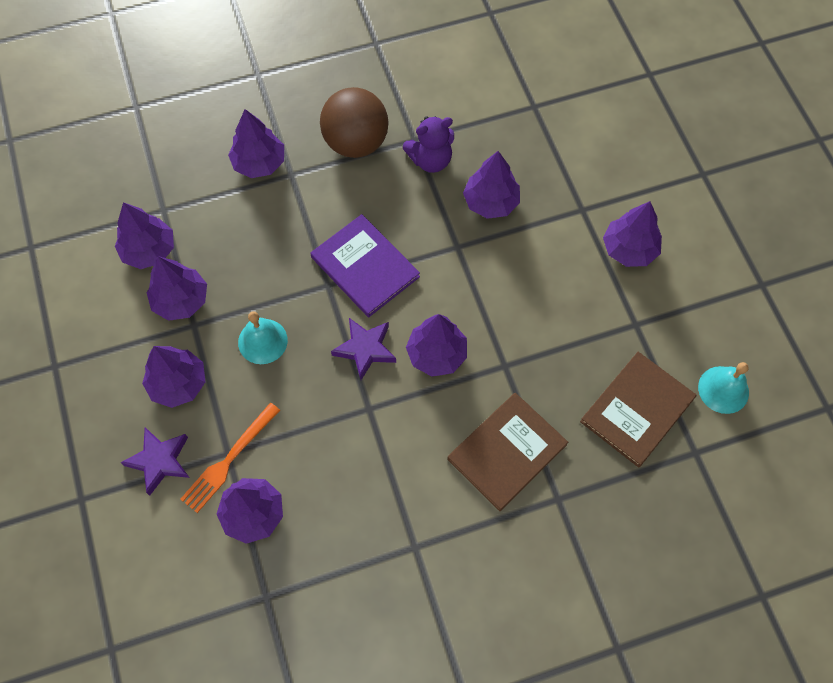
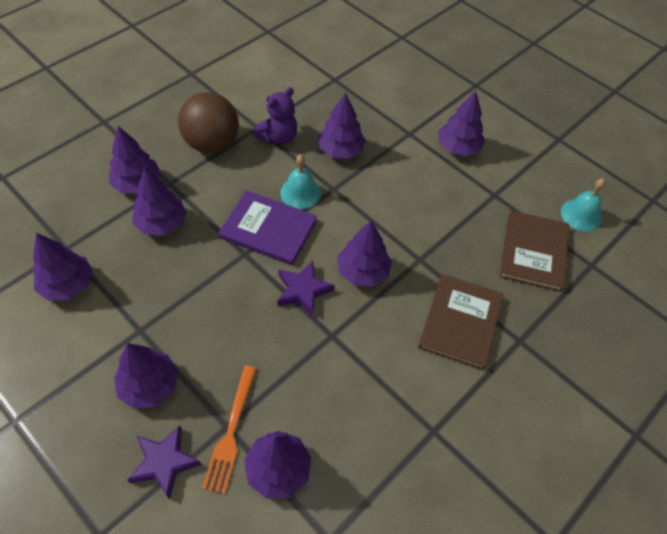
camera: 30 degrees left, 10 degrees down
purple tree [147,256,207,321] -> purple tree moved to [132,168,186,236]
turquoise bell [238,311,288,364] -> turquoise bell moved to [280,155,321,209]

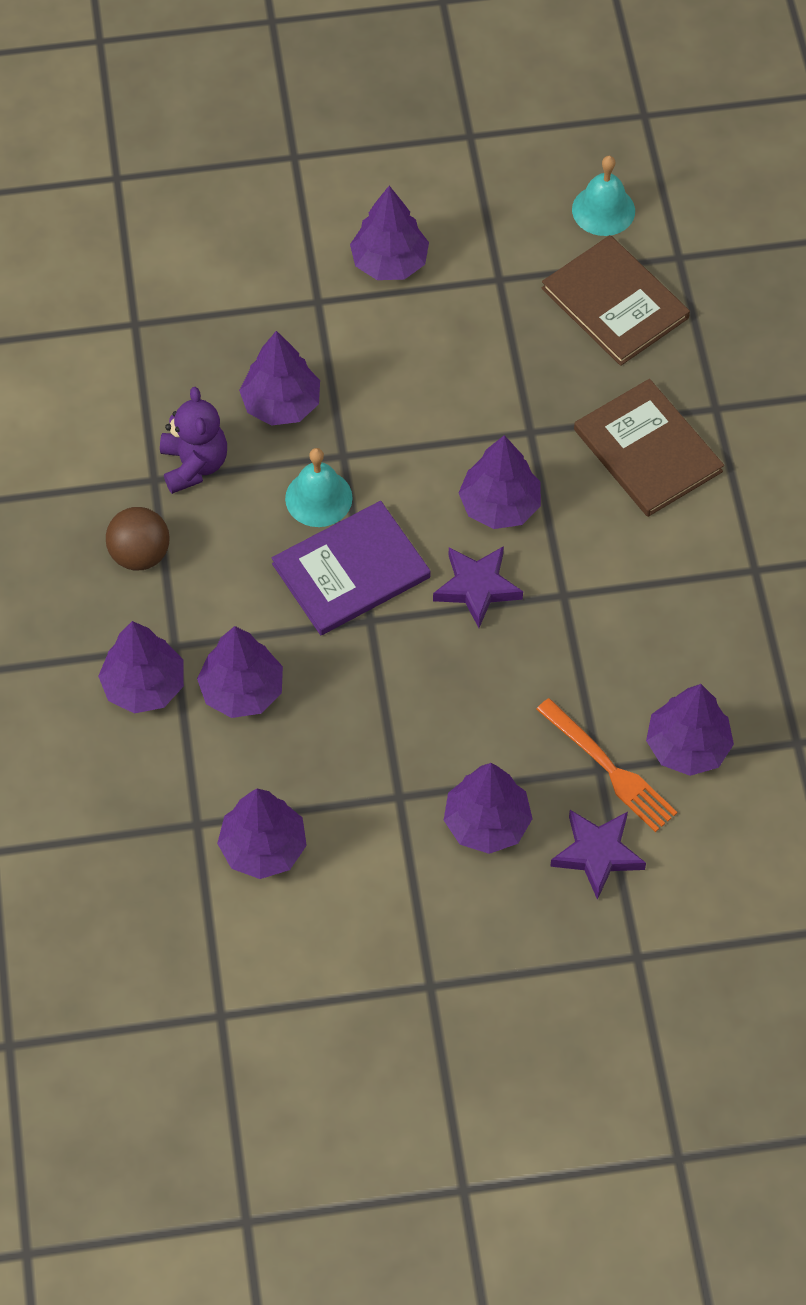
camera: 50 degrees left, 5 degrees up
brown ball [178,92,239,153] -> brown ball [106,507,170,570], size x0.63

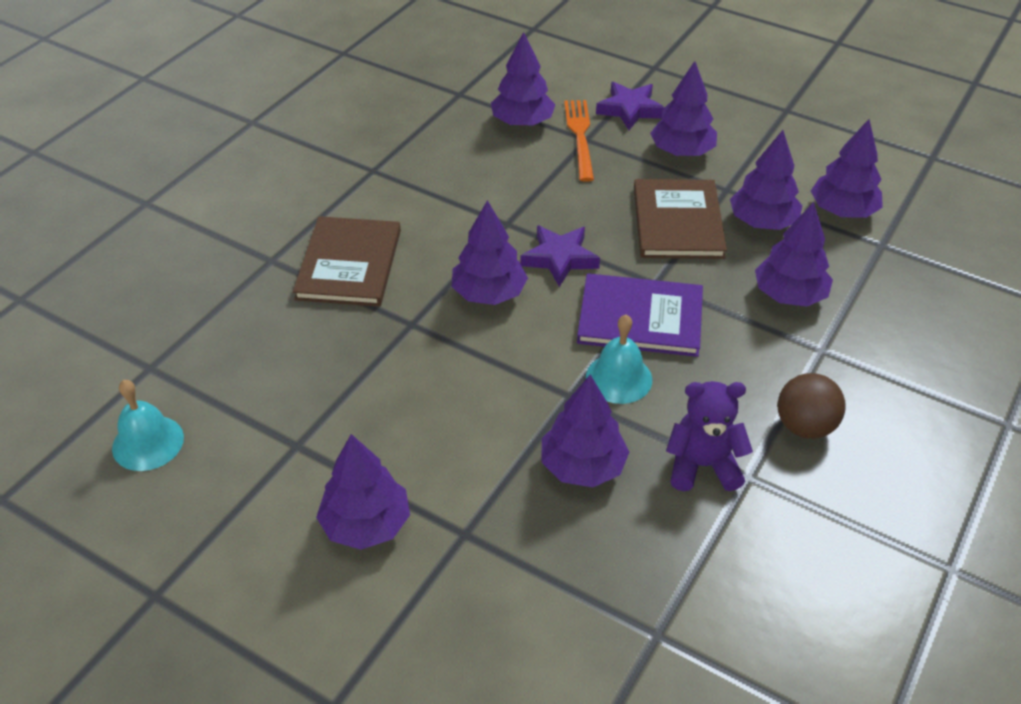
camera: 140 degrees left, 15 degrees down
purple tree [98,621,184,713] -> purple tree moved to [730,130,802,230]
purple teddy bear [160,387,227,494] -> purple teddy bear turned 60 degrees clockwise [666,381,753,491]
brown book [542,235,690,366] -> brown book moved to [634,179,727,259]

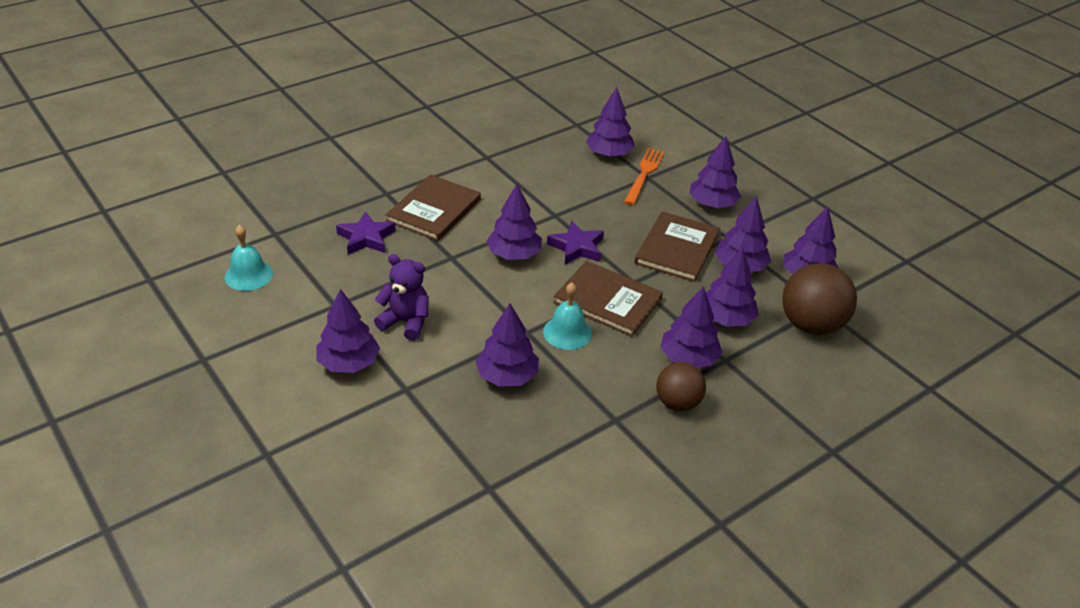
camera: 20 degrees right, 5 degrees down
purple book [577,273,703,357] -> brown book [553,261,663,337]
purple star [596,82,665,130] -> purple star moved to [336,211,396,255]
purple teddy bear [666,381,753,491] -> purple teddy bear moved to [374,254,429,341]
none -> purple tree [660,286,722,368]
none -> brown ball [782,263,857,335]

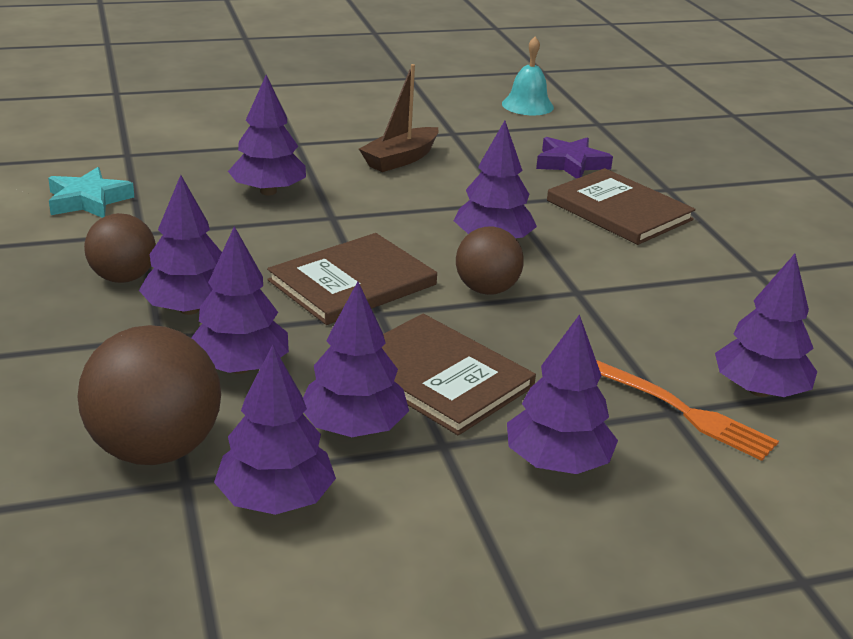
camera: 110 degrees right, 10 degrees down
purple tree [316,289,380,373] -> none
purple teddy bear [374,254,429,341] -> brown boat [359,64,439,172]
turquoise bell [543,283,592,350] -> none
purple star [547,221,604,265] -> brown ball [456,227,524,295]
none -> turquoise star [48,167,134,218]

